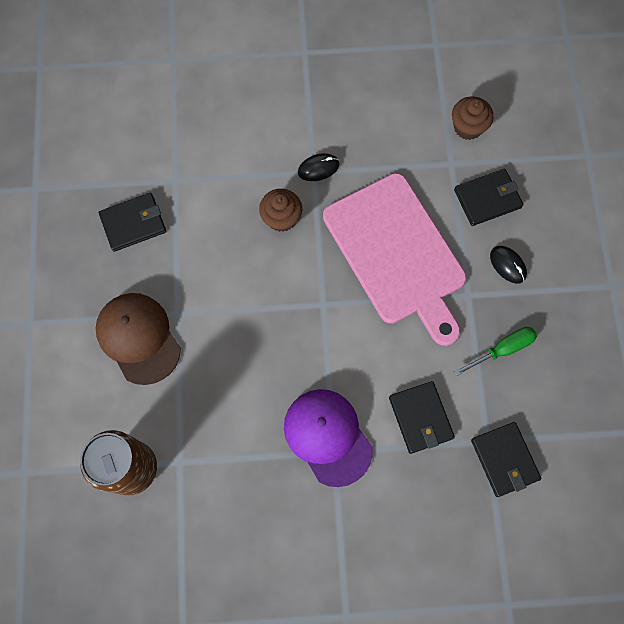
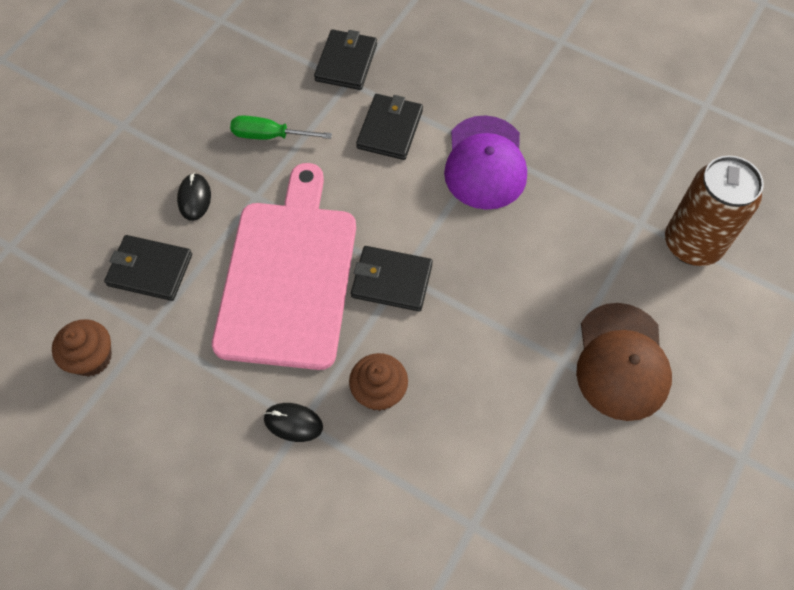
camera: 145 degrees left, 10 degrees down
black wallet [99,193,166,252] -> black wallet moved to [351,246,433,311]

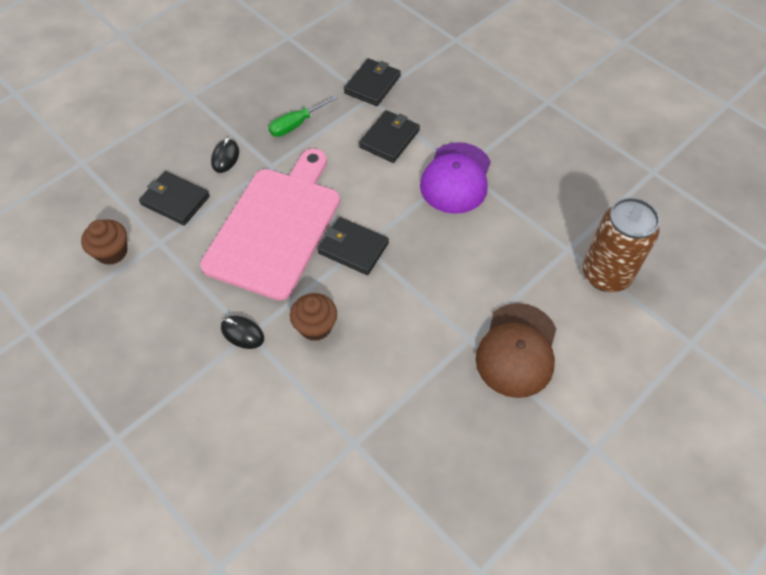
camera: 15 degrees right, 5 degrees down
green screwdriver [230,115,332,140] -> green screwdriver turned 60 degrees counterclockwise [268,95,338,137]

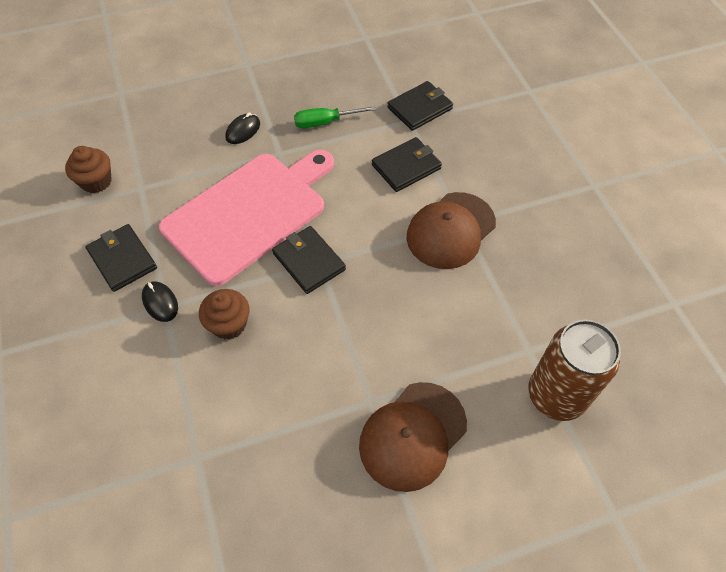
camera: 25 degrees right, 0 degrees up
black wallet [139,171,210,225] -> black wallet moved to [85,224,157,292]
purple cap [420,142,491,214] -> brown cap [406,192,496,269]

